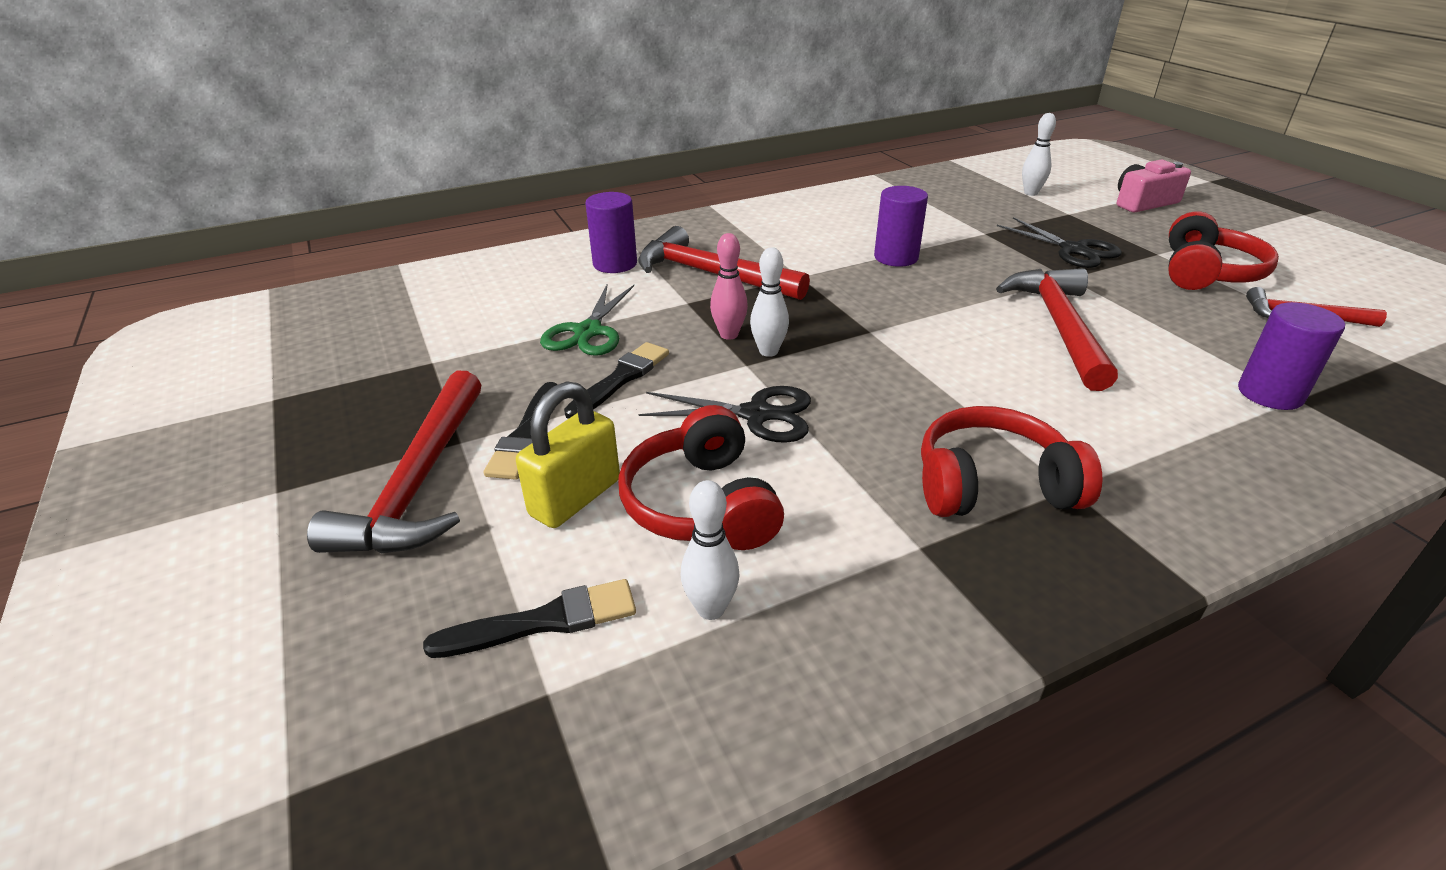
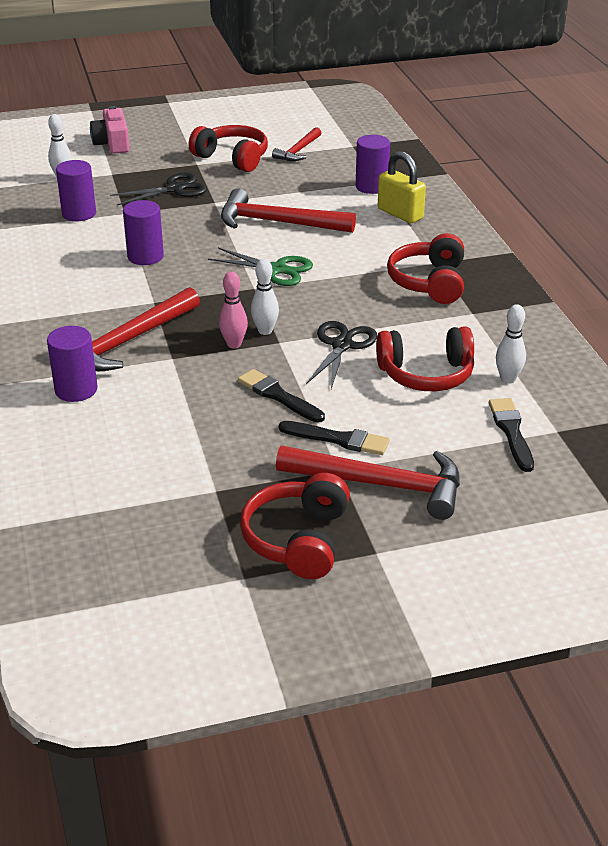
camera: 80 degrees left, 0 degrees up
yellow padlock [516,381,620,528] -> yellow padlock moved to [378,151,426,223]
green scissors [540,285,634,356] -> green scissors moved to [208,248,313,286]
none -> purple cylinder [56,160,96,221]
none -> red headphones [240,473,350,579]

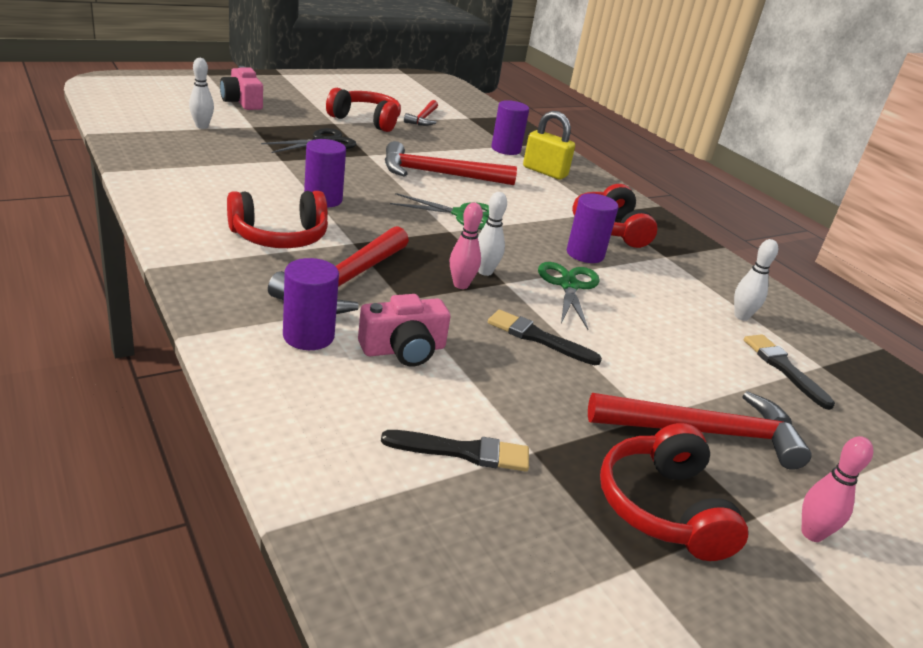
camera: 20 degrees left, 5 degrees down
purple cylinder [56,160,96,221] -> purple cylinder moved to [567,193,619,263]
black brush [279,421,390,455] -> black brush moved to [381,430,529,471]
black scissors [306,321,377,389] -> green scissors [538,262,600,330]
red headphones [376,326,474,391] -> red headphones moved to [227,191,328,248]
none -> pink camera [358,294,451,367]
none -> pink bowling pin [801,436,873,542]

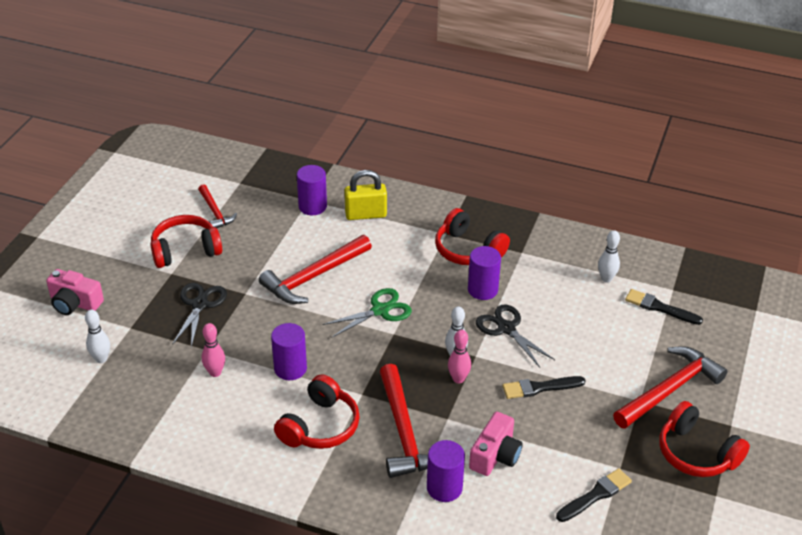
camera: 35 degrees left, 10 degrees up
green scissors [538,262,600,330] -> black scissors [476,304,555,367]
pink bowling pin [801,436,873,542] -> pink bowling pin moved to [202,323,225,377]

